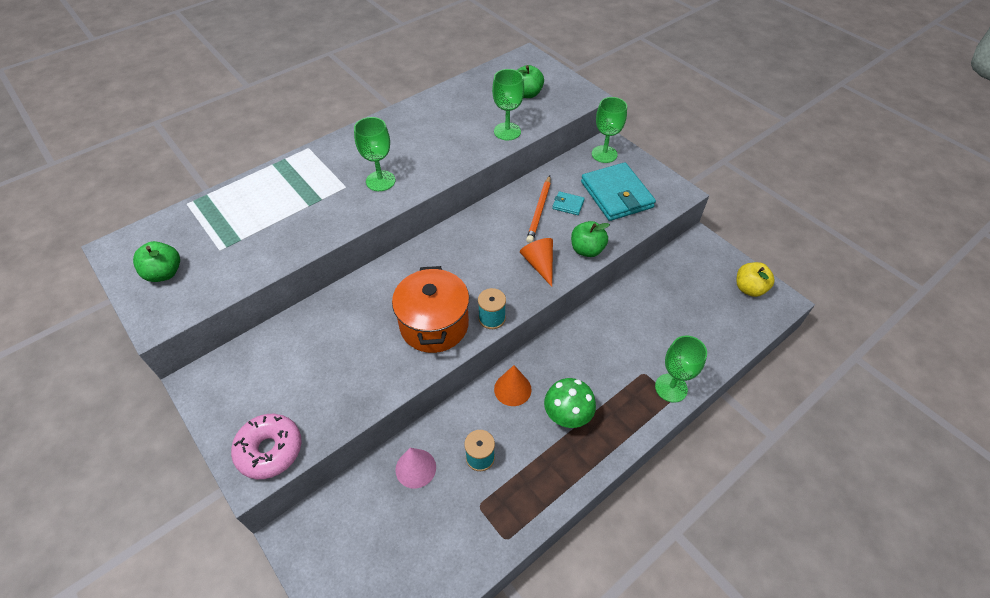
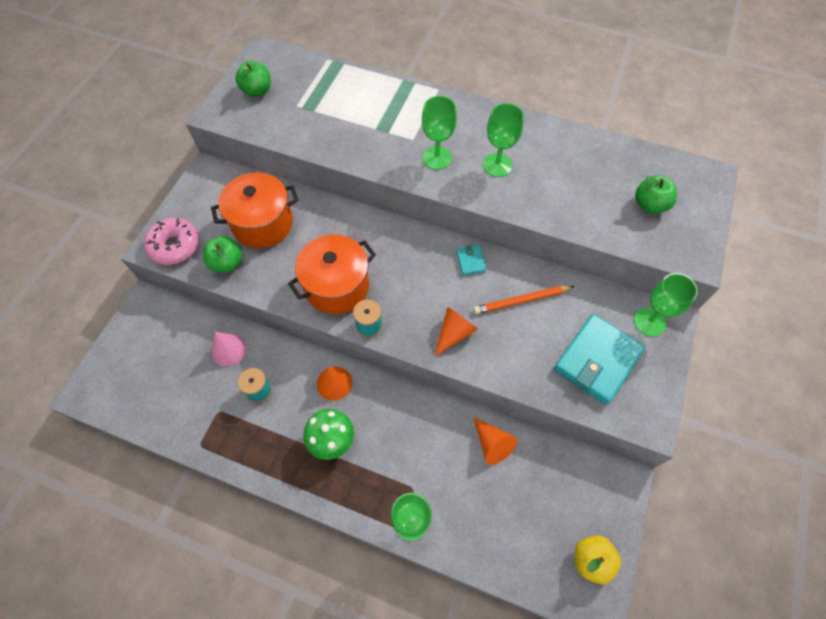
camera: 60 degrees right, 10 degrees up
green goblet [492,69,524,140] -> green goblet moved to [483,103,524,177]
turquoise wallet [552,191,585,215] -> turquoise wallet moved to [456,245,487,275]
green apple [571,221,610,257] -> green apple moved to [203,236,242,273]
none -> orange pot [211,173,298,248]
none -> orange cone [473,417,517,465]

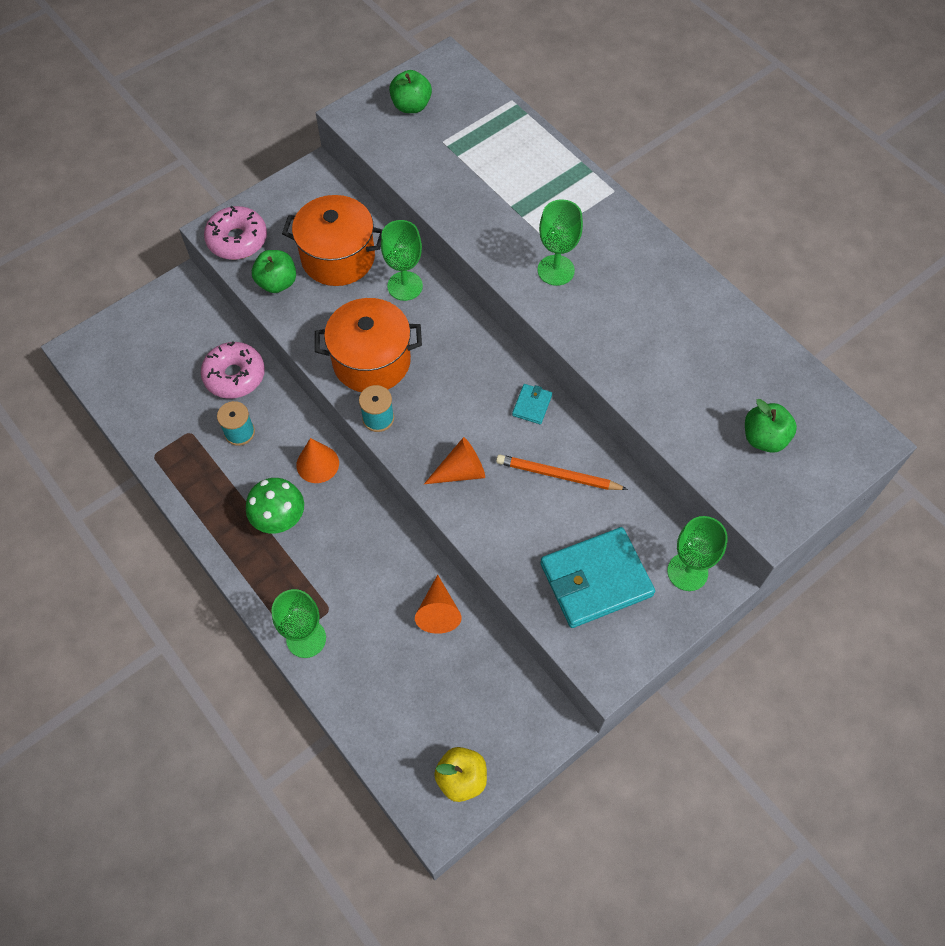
camera: 30 degrees right, 0 degrees up
pink cone [211,332,247,366] -> pink donut [201,341,265,399]
green goblet [483,103,524,177] -> green goblet moved to [381,220,423,301]

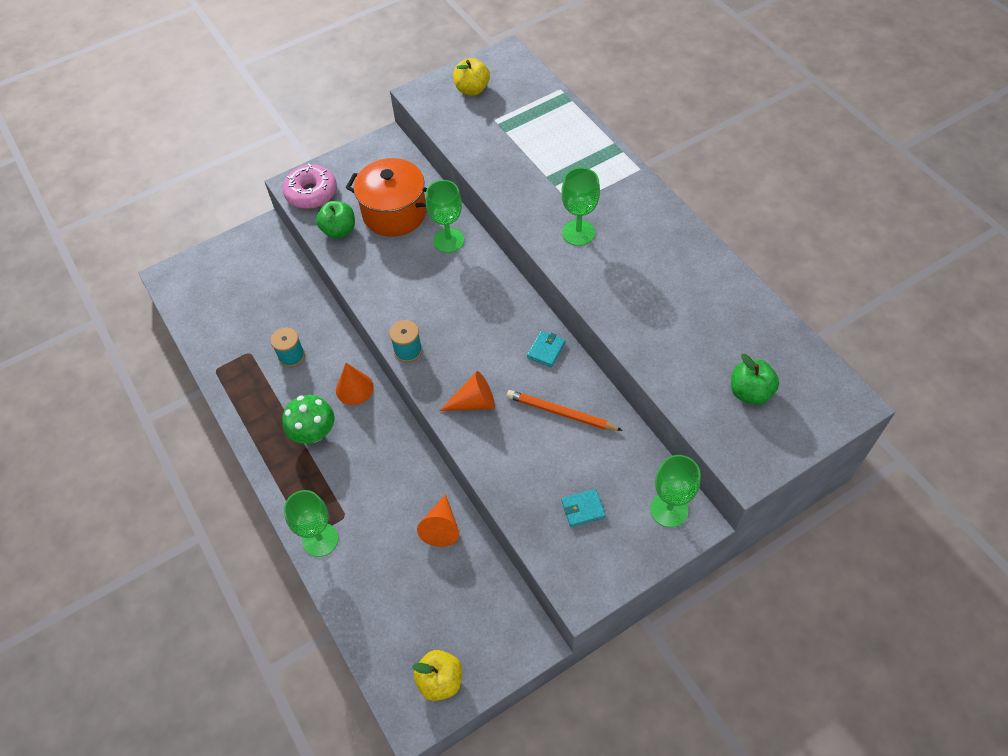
camera: 10 degrees right, 5 degrees down
pink donut [201,341,265,399] -> none
orange pot [315,298,422,392] -> none
green apple [389,70,432,113] -> yellow apple [453,58,490,95]
turquoise wallet [540,527,655,628] -> turquoise wallet [561,489,606,527], size x0.44

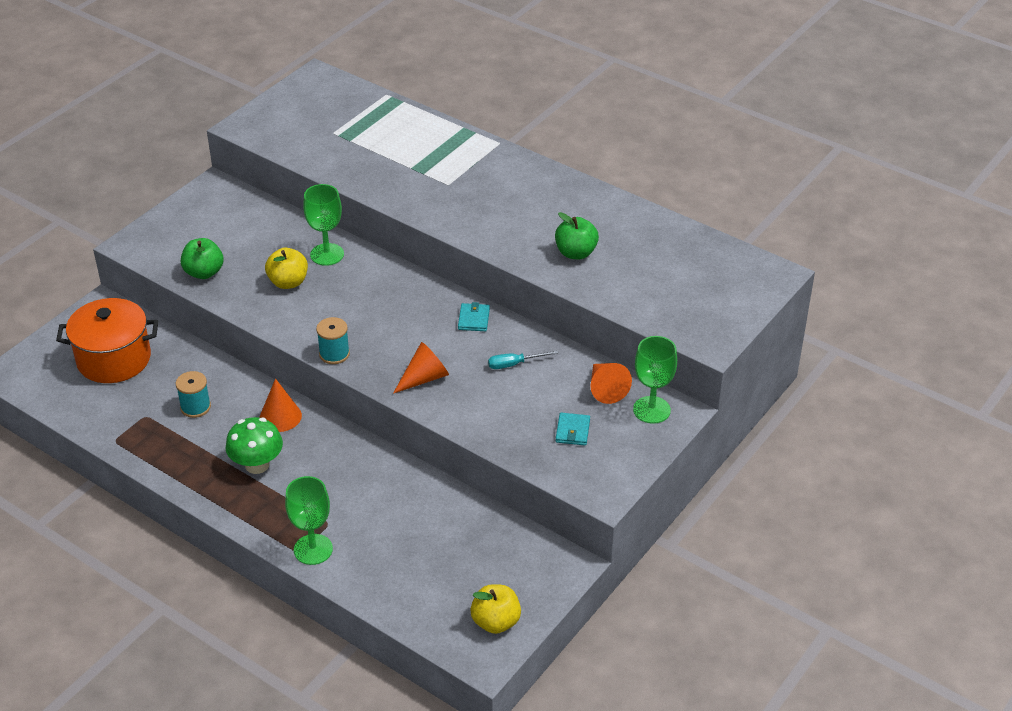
camera: 25 degrees left, 15 degrees down
pink donut [283,164,337,209] -> none
orange pot [346,158,427,237] -> orange pot moved to [56,298,158,383]
orange cone [417,494,459,547] -> orange cone moved to [590,363,632,404]
yellow apple [453,58,490,95] -> yellow apple moved to [265,248,308,289]
orange pencil [507,390,623,431] -> turquoise screwdriver [488,350,558,369]
green goblet [561,167,600,246] -> none
turquoise wallet [561,489,606,527] -> turquoise wallet turned 45 degrees counterclockwise [556,413,590,445]
green apple [731,354,779,405] -> green apple moved to [555,212,599,259]

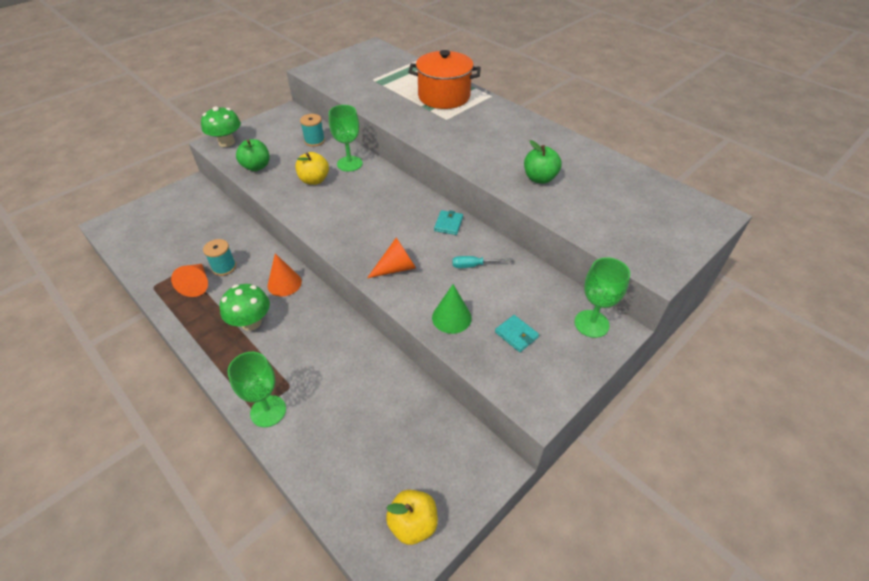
camera: 10 degrees right, 5 degrees up
orange pot [56,298,158,383] -> orange pot moved to [408,50,481,109]
turquoise spool [316,317,350,364] -> turquoise spool moved to [300,114,325,147]
turquoise wallet [556,413,590,445] -> turquoise wallet turned 60 degrees counterclockwise [495,315,539,352]
orange cone [590,363,632,404] -> orange cone moved to [171,264,208,297]
none -> green mushroom [201,106,241,147]
none -> green cone [432,284,472,334]

